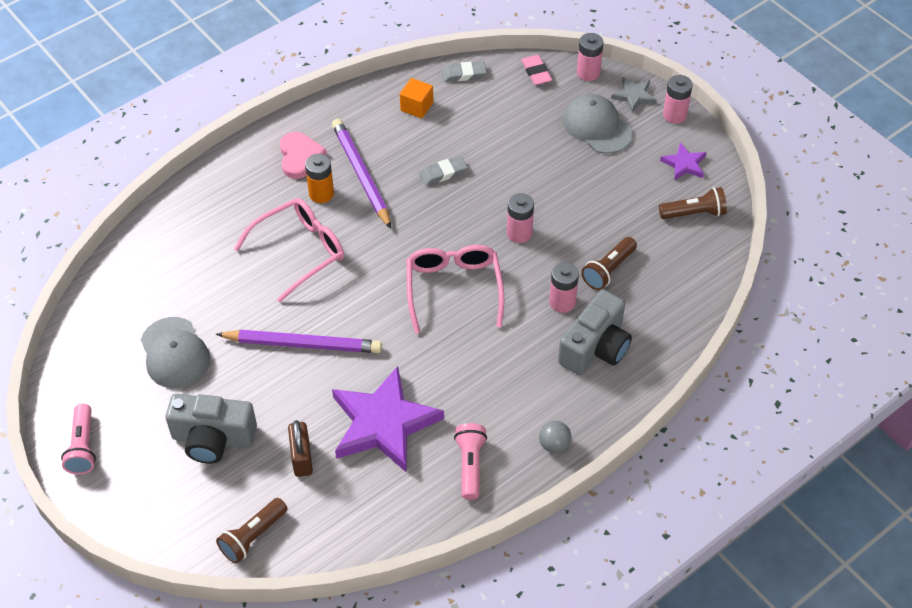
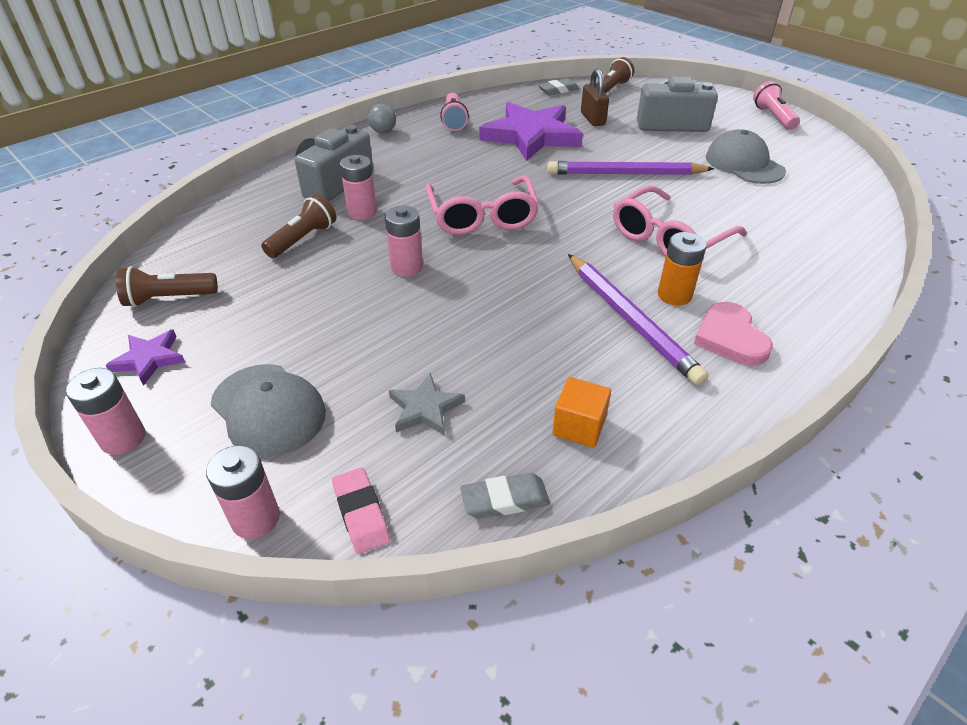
camera: 175 degrees right, 10 degrees down
grey eraser [419,156,468,186] -> grey eraser moved to [538,78,579,95]
grey star [611,77,657,113] -> grey star moved to [389,373,465,435]

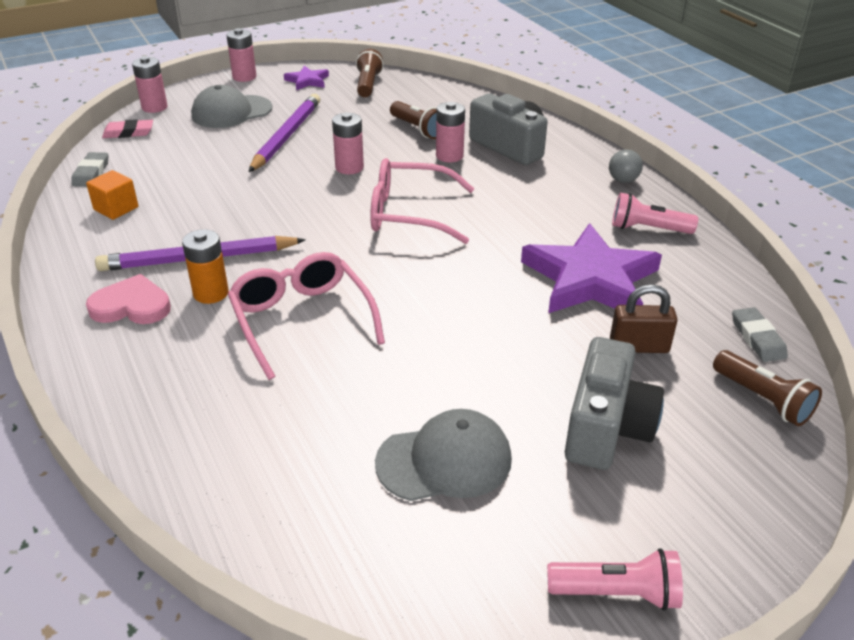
camera: 105 degrees right, 5 degrees down
grey star [389,373,465,435] -> none
purple pencil [547,161,714,175] -> purple pencil moved to [249,94,320,172]

